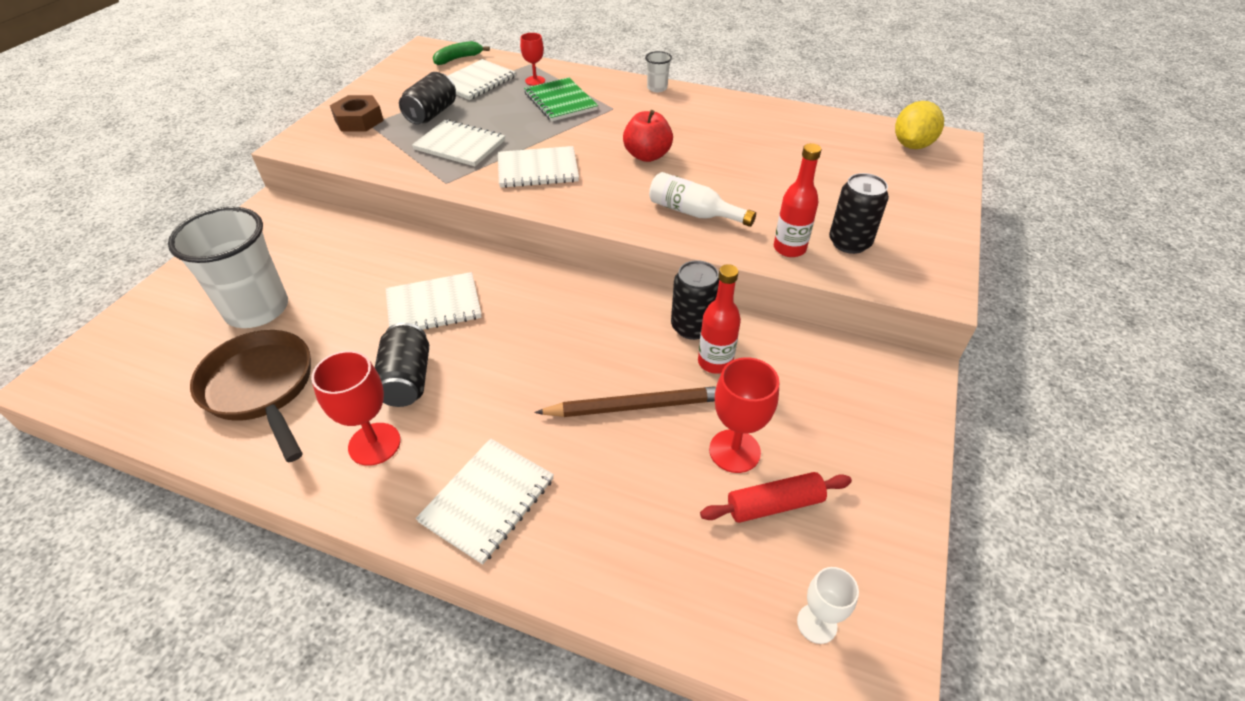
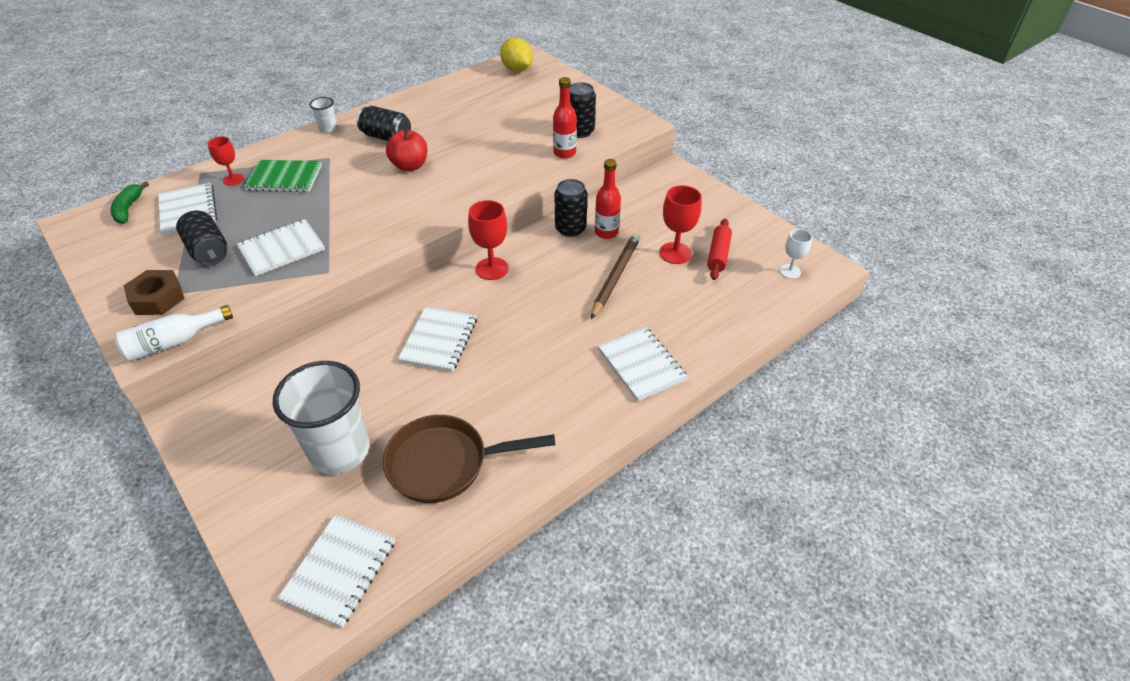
camera: 60 degrees left, 0 degrees up
red goblet [311,351,401,466] -> red goblet moved to [468,200,509,280]
black can [375,323,429,407] -> black can moved to [357,106,411,141]
white notebook [498,146,579,188] -> white notebook moved to [278,514,395,628]
white bottle [649,172,756,227] -> white bottle moved to [115,305,233,361]

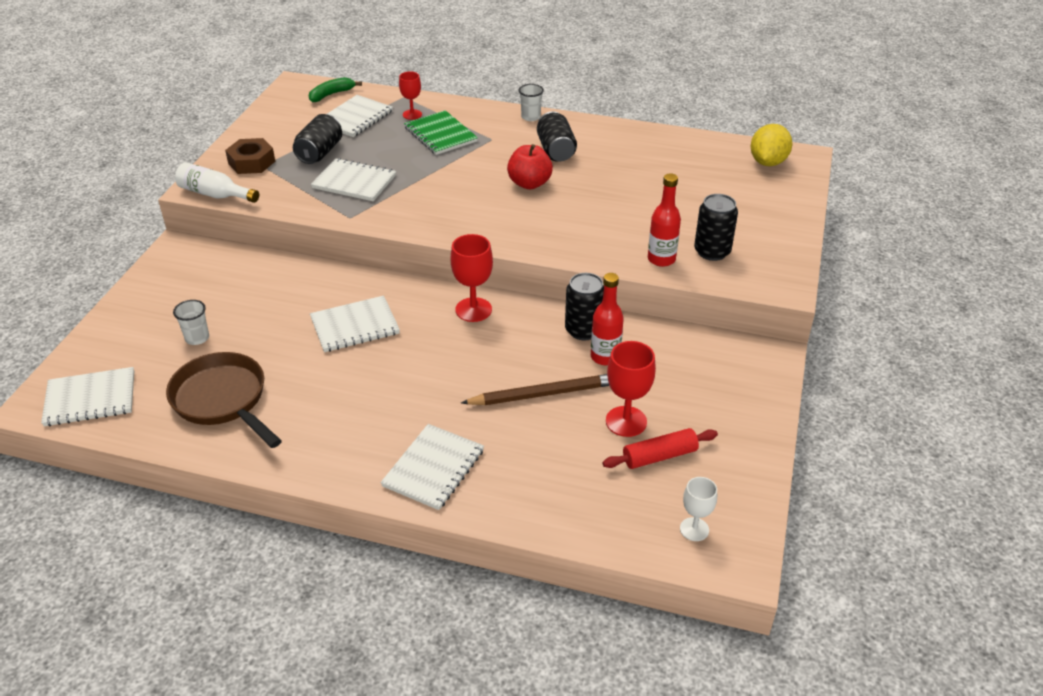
camera: 55 degrees right, 5 degrees down
white cup [273,361,370,474] -> white cup [173,300,209,345], size x0.44

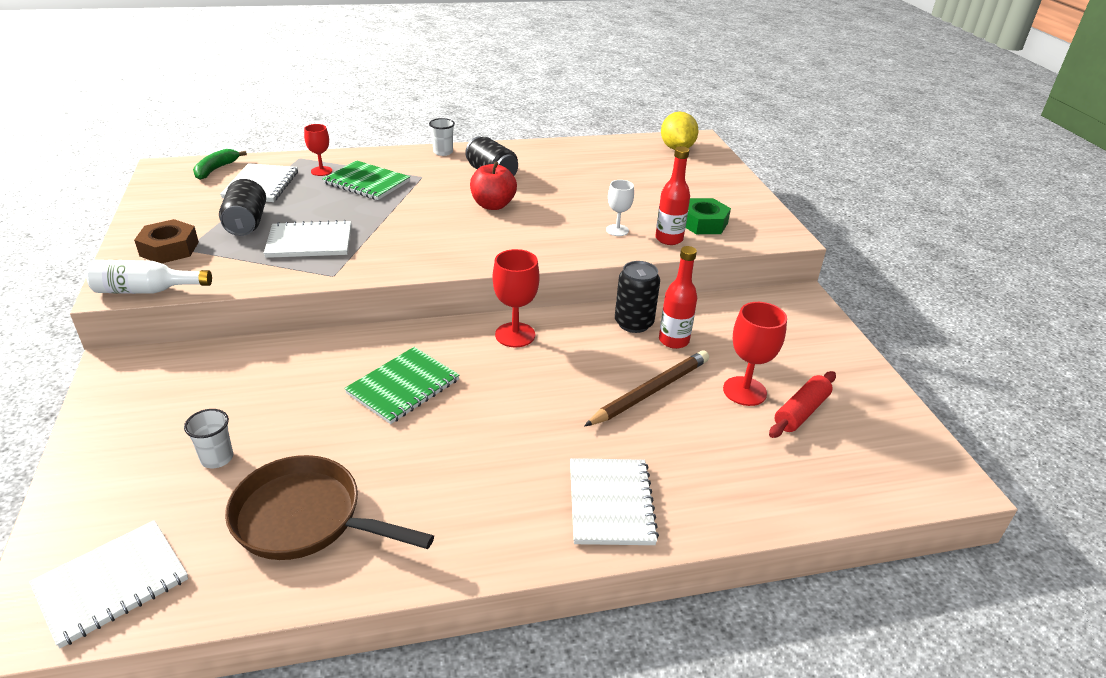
camera: 30 degrees left, 5 degrees down
white notebook [310,296,400,352] -> green notebook [344,347,459,424]
white goblet [680,477,717,541] -> white goblet moved to [606,180,634,236]
black can [694,194,738,261] -> green nut [686,198,731,234]

